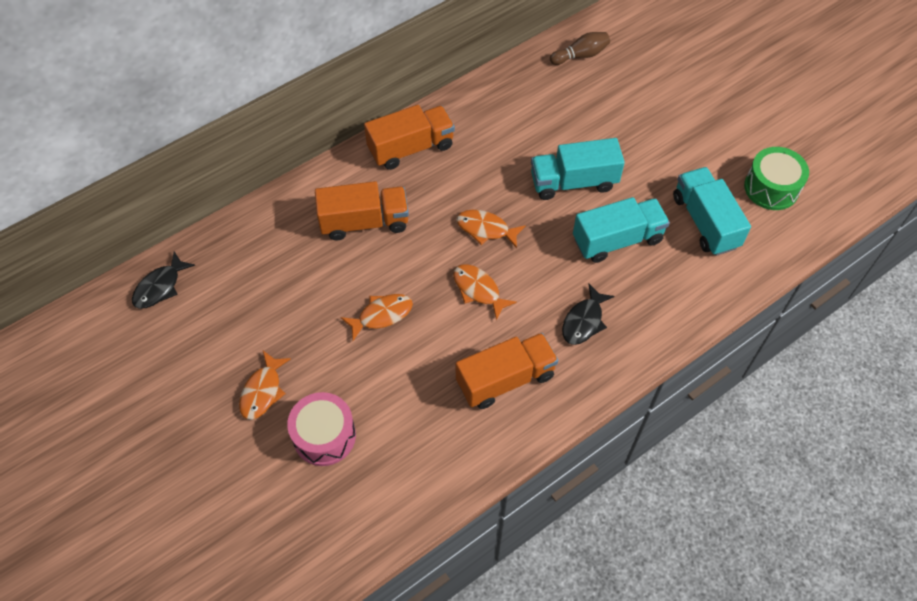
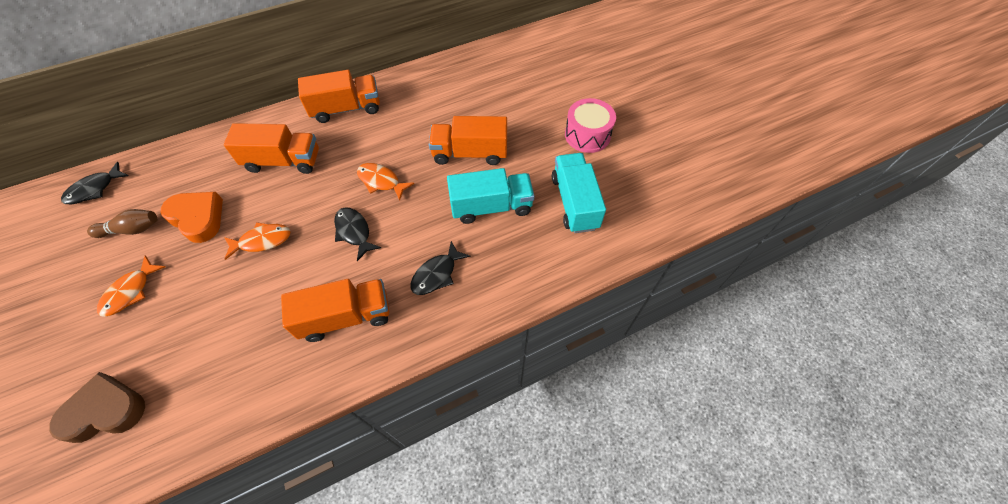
camera: 10 degrees right, 0 degrees up
pink drum [287,392,356,466] -> pink drum moved to [565,98,616,153]
orange fish [453,264,517,321] -> black fish [334,207,381,261]
turquoise truck [531,138,625,200] -> orange truck [429,116,507,165]
brown bowling pin [550,32,610,65] -> brown bowling pin moved to [87,209,157,238]
green drum [744,147,809,210] -> none
none -> brown heart [49,372,145,443]
none -> orange heart [161,192,223,243]

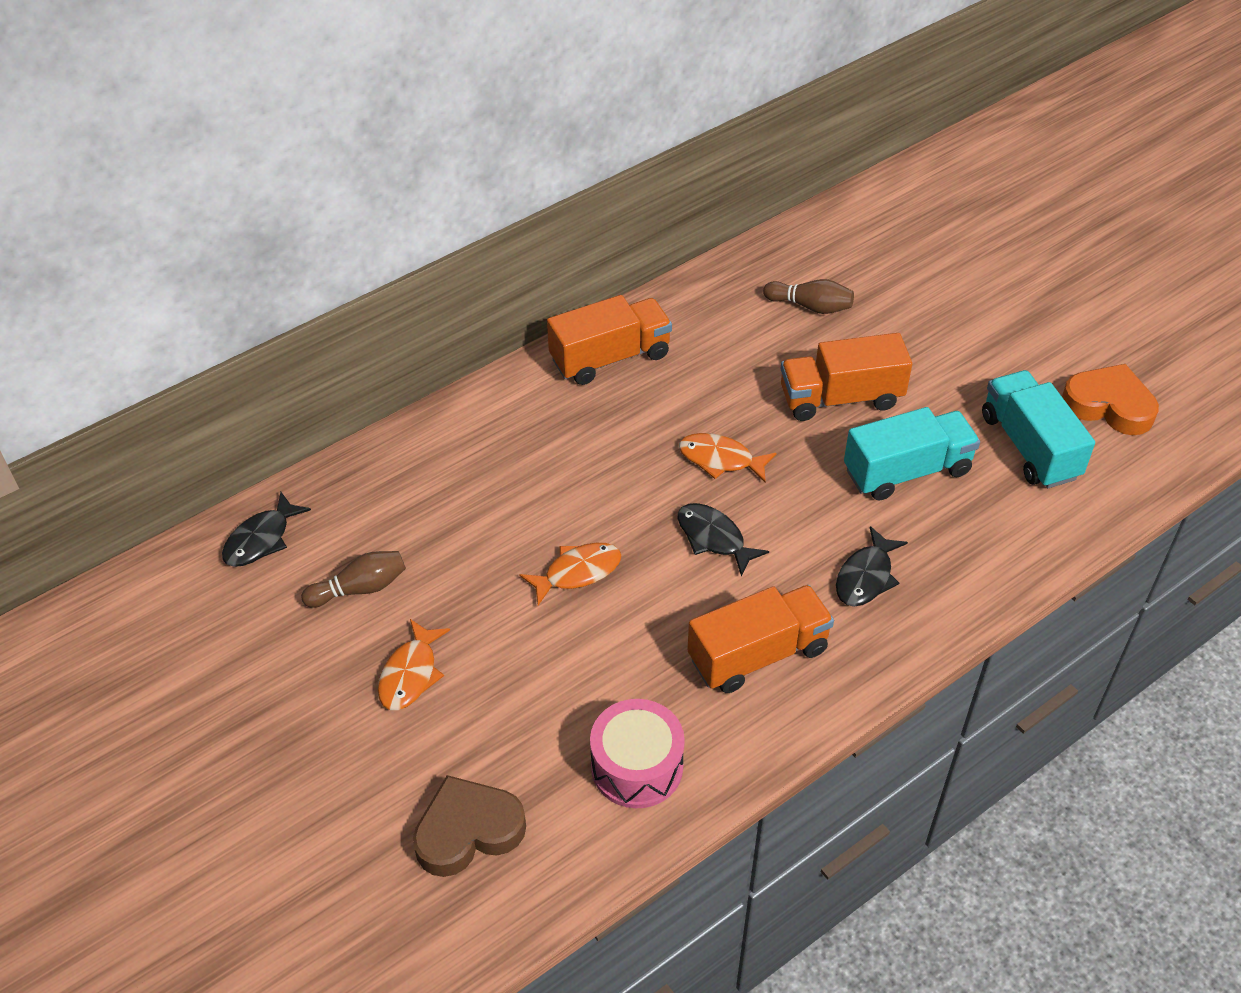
camera: 10 degrees left, 10 degrees down
orange heart [161,192,223,243] -> orange heart moved to [1062,364,1159,435]
orange truck [224,123,319,174] -> none
pink drum [565,98,616,153] -> pink drum moved to [590,699,685,808]
none -> brown bowling pin [763,279,854,314]

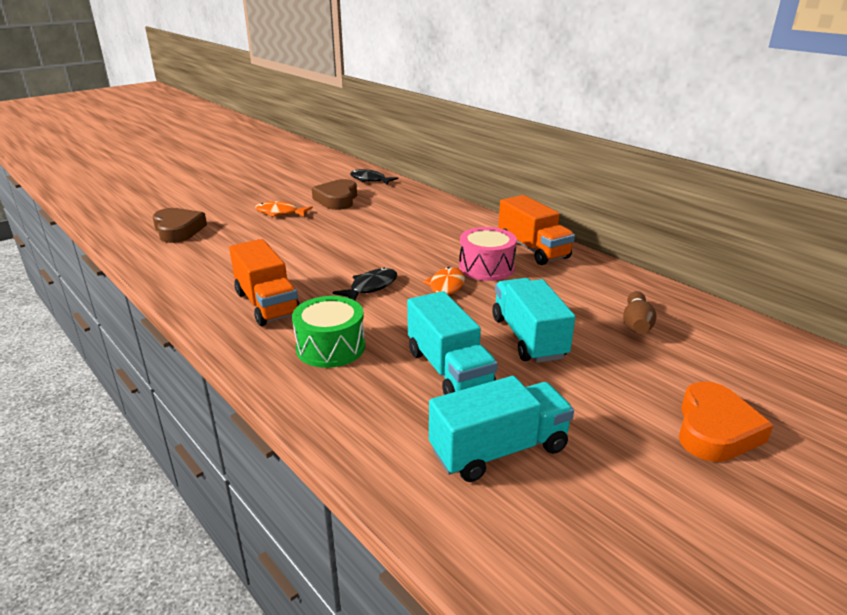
camera: 85 degrees right, 20 degrees down
brown bowling pin [301,551,406,608] -> brown heart [312,179,357,210]
orange fish [519,543,621,605] -> none
pink drum [590,699,685,808] -> pink drum moved to [459,227,517,281]
orange truck [780,333,912,421] -> turquoise truck [492,278,575,363]
black fish [836,526,908,606] -> green drum [292,296,365,368]
orange heart [1062,364,1159,435] -> orange heart moved to [679,381,773,462]

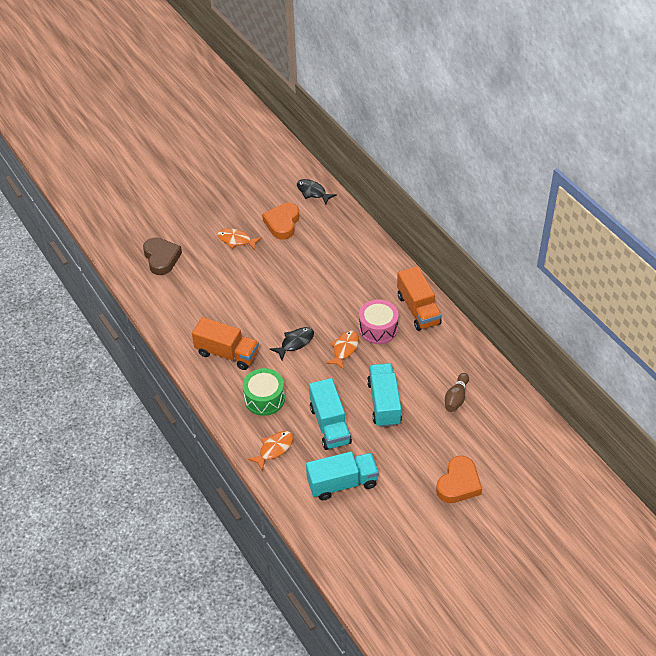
camera: 10 degrees right, 20 degrees up
orange truck [229,239,300,326] -> orange truck turned 45 degrees counterclockwise [192,317,259,370]
brown heart [312,179,357,210] -> orange heart [262,203,299,240]
none -> orange fish [248,431,293,471]

